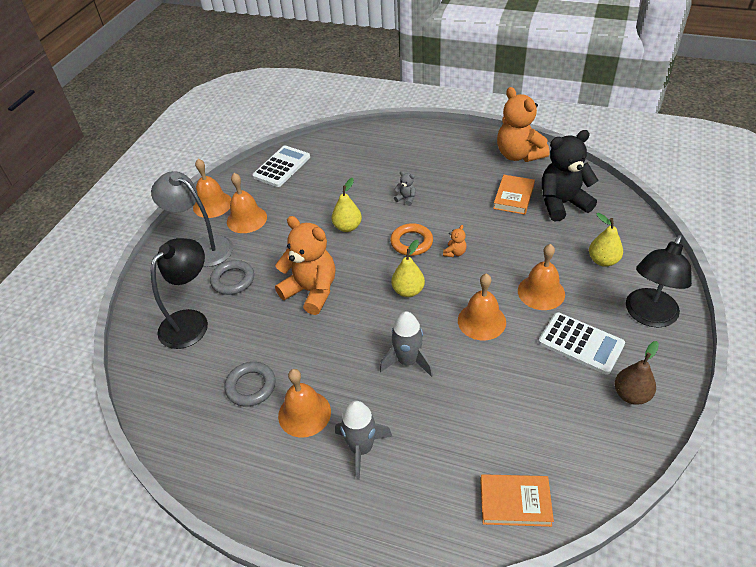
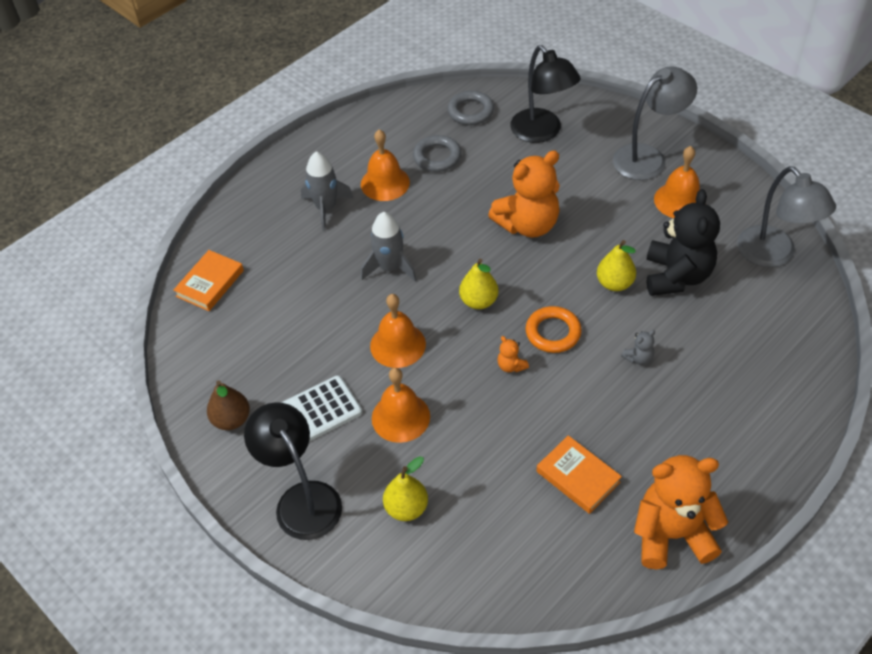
camera: 115 degrees right, 5 degrees up
orange bell [193,159,232,218] -> none
grey ring [210,260,254,295] -> grey ring moved to [448,91,494,125]
white calculator [252,145,310,187] -> grey lamp [737,166,836,267]
black teddy bear [542,130,598,221] -> black teddy bear moved to [647,189,720,296]

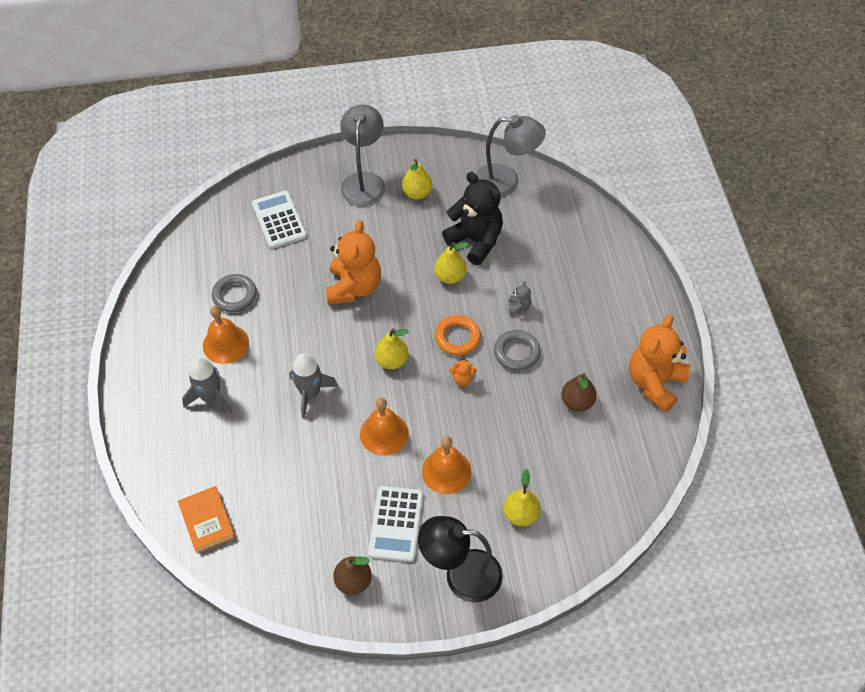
camera: 55 degrees left, 5 degrees up
grey ring [448,91,494,125] -> grey ring moved to [494,330,541,371]
black lamp [510,45,581,143] -> white calculator [252,191,307,249]
orange book [537,435,622,514] -> brown pear [561,373,597,411]
orange bell [654,146,706,218] -> yellow pear [402,159,432,199]

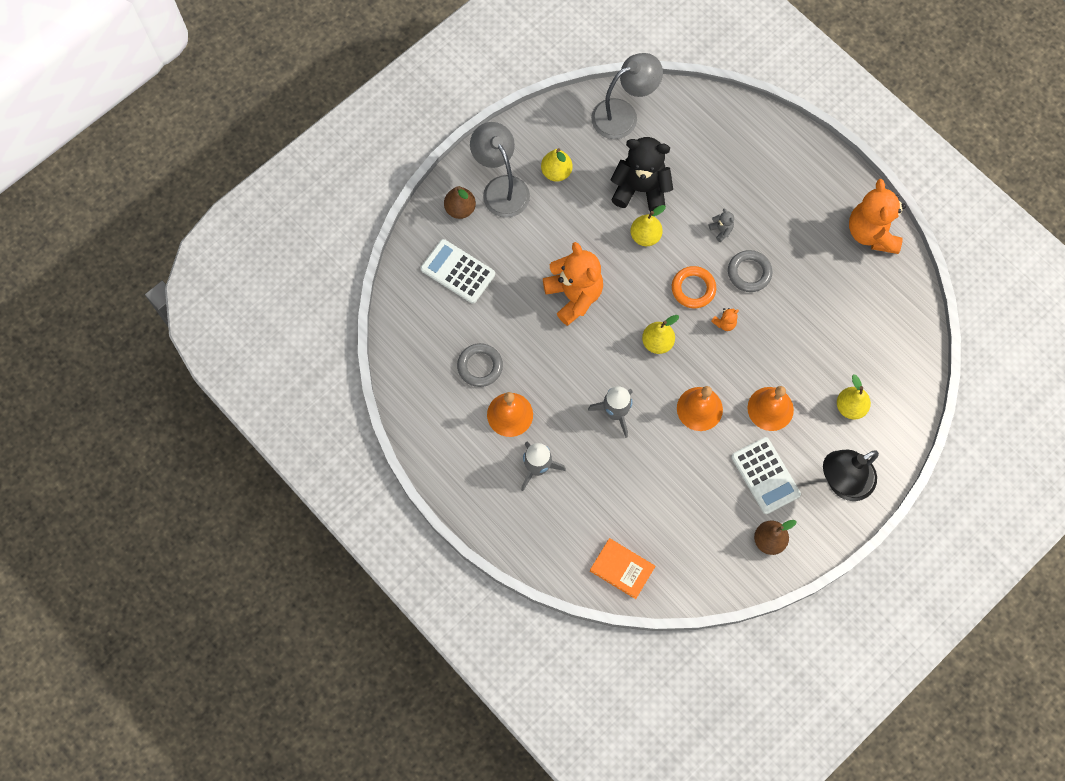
camera: 35 degrees left, 15 degrees up
brown pear [561,373,597,411] -> brown pear moved to [444,186,476,219]

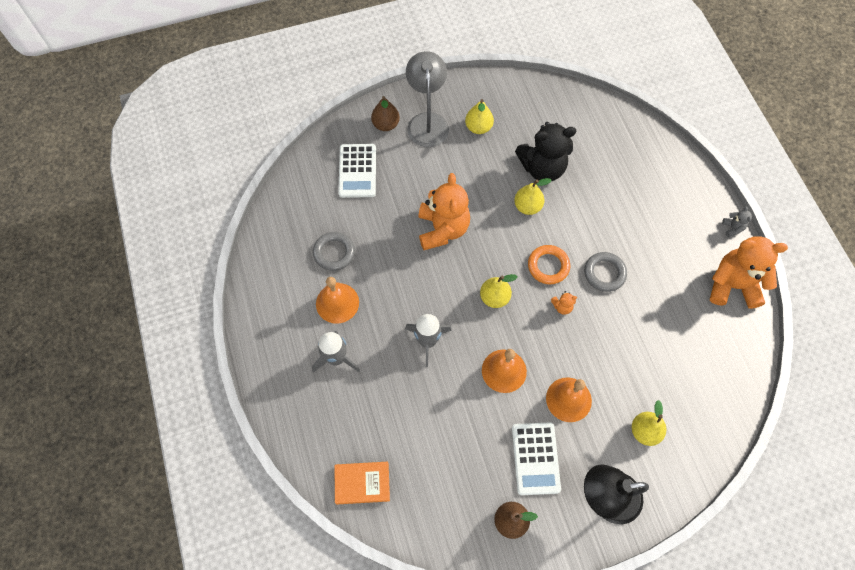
camera: 25 degrees right, 5 degrees down
white calculator [421,239,495,303] -> white calculator turned 150 degrees counterclockwise [338,144,376,198]
orange book [590,538,655,599] -> orange book turned 60 degrees counterclockwise [335,462,390,505]
grey lamp [591,53,663,139] -> none
black teddy bear [611,137,673,212] -> black teddy bear turned 135 degrees clockwise [515,122,576,181]
grey teddy bear [709,209,734,242] -> grey teddy bear moved to [722,206,752,237]
orange teddy bear [849,179,906,254] -> orange teddy bear turned 75 degrees clockwise [710,236,788,309]

